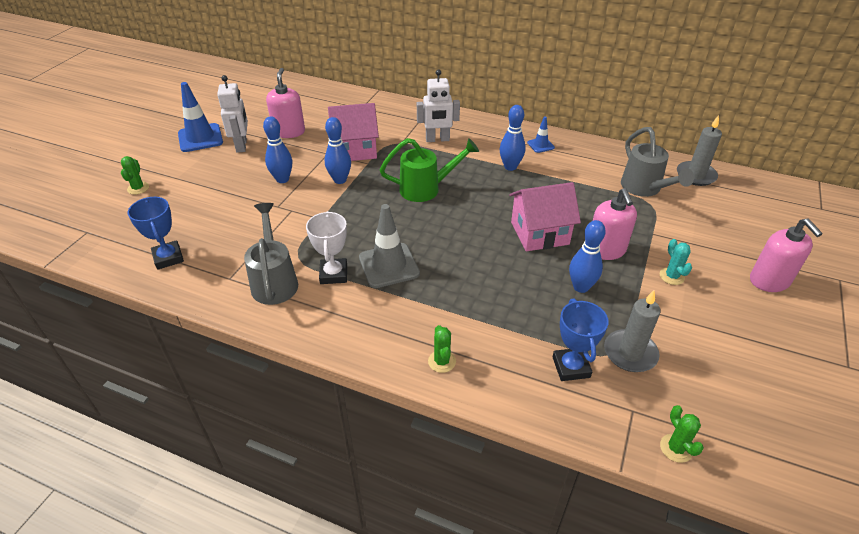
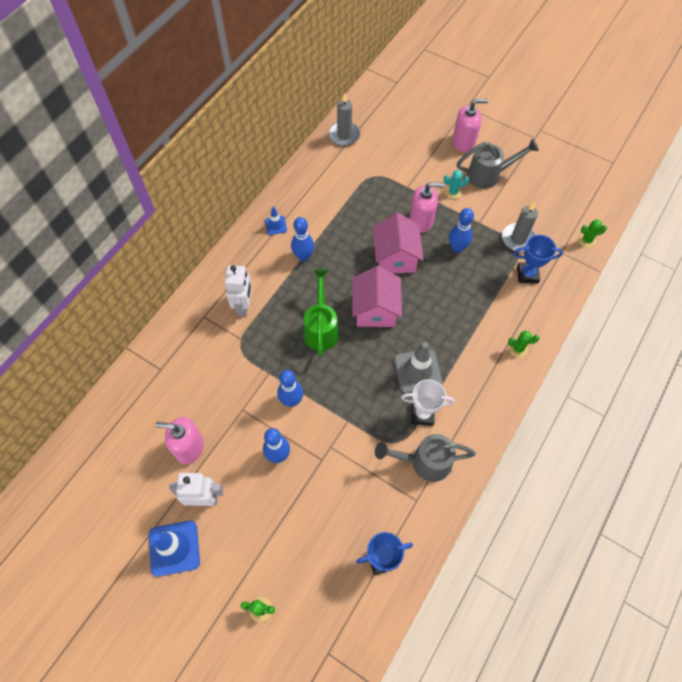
camera: 80 degrees left, 20 degrees up
pink house [328,103,379,161] -> pink house moved to [352,266,402,327]
grey watering can [621,127,694,197] -> grey watering can moved to [457,139,539,189]

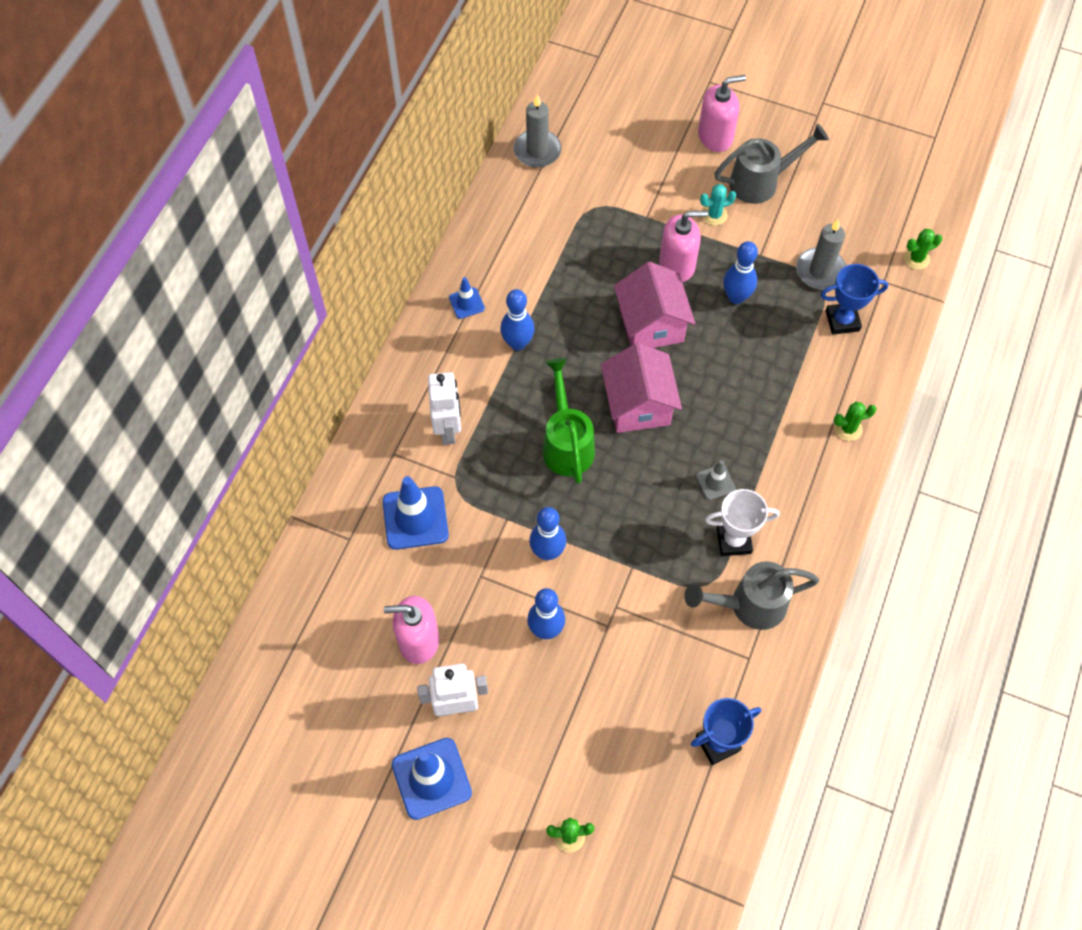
camera: 10 degrees left, 0 degrees up
grey traffic cone [394,342,443,393] -> grey traffic cone [696,460,735,500], size x0.53
none -> blue traffic cone [383,476,449,550]

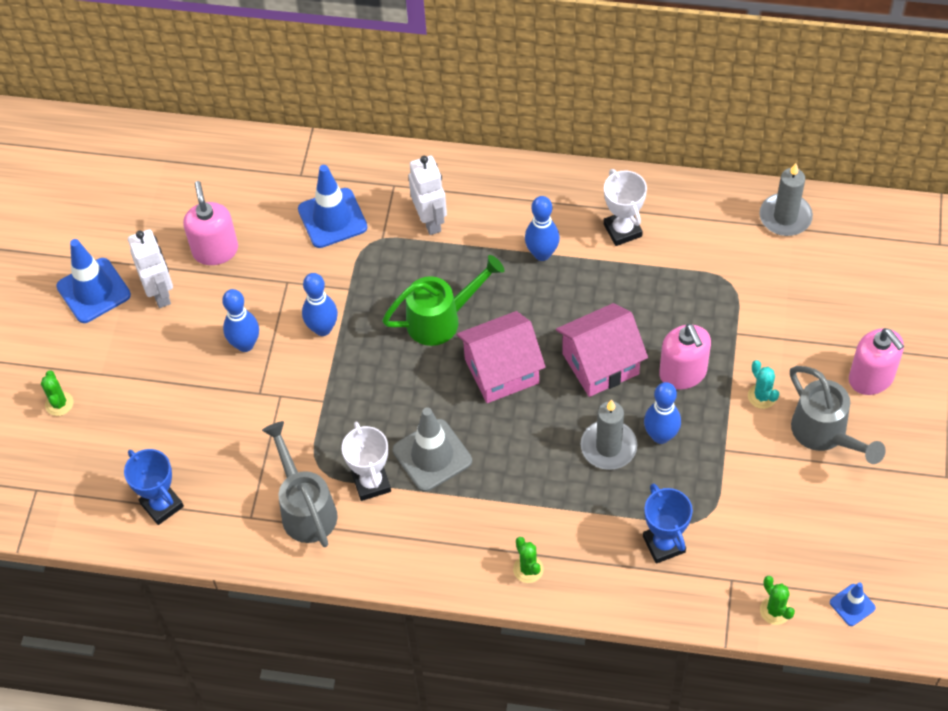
camera: 80 degrees right, 5 degrees down
white robot [428,372,461,445] -> white robot turned 90 degrees counterclockwise [408,156,447,235]
blue traffic cone [449,277,485,319] -> blue traffic cone moved to [830,582,876,626]
grey traffic cone [696,460,735,500] -> grey traffic cone [393,407,472,492], size x1.89
grey candle [796,219,846,289] -> grey candle moved to [581,399,637,470]
none -> white trophy [604,169,647,246]

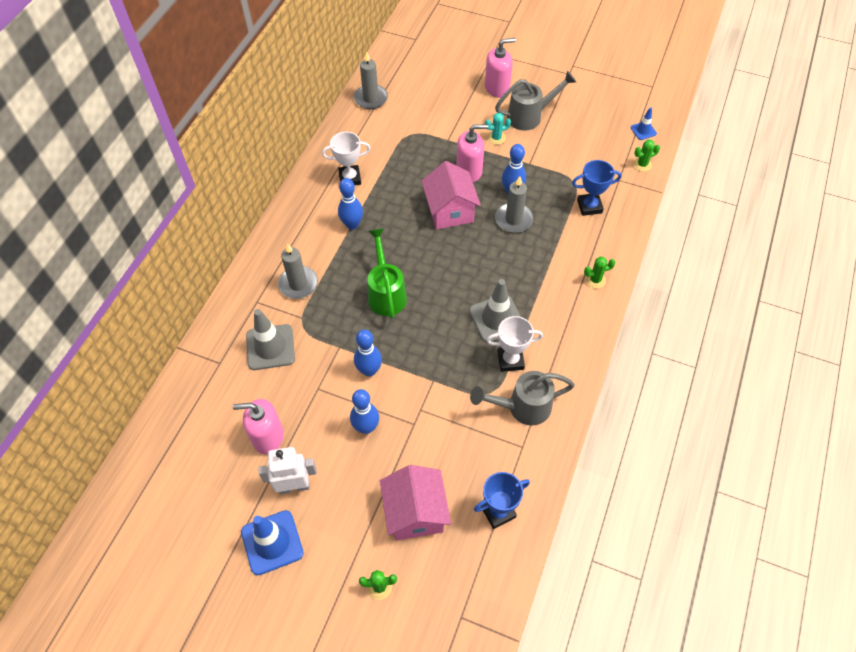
camera: 80 degrees left, 0 degrees up
blue traffic cone [298,165,367,248] -> grey traffic cone [246,309,295,370]
white robot [408,156,447,235] -> grey candle [278,243,318,299]
pink house [457,311,546,403] -> pink house moved to [380,465,451,541]

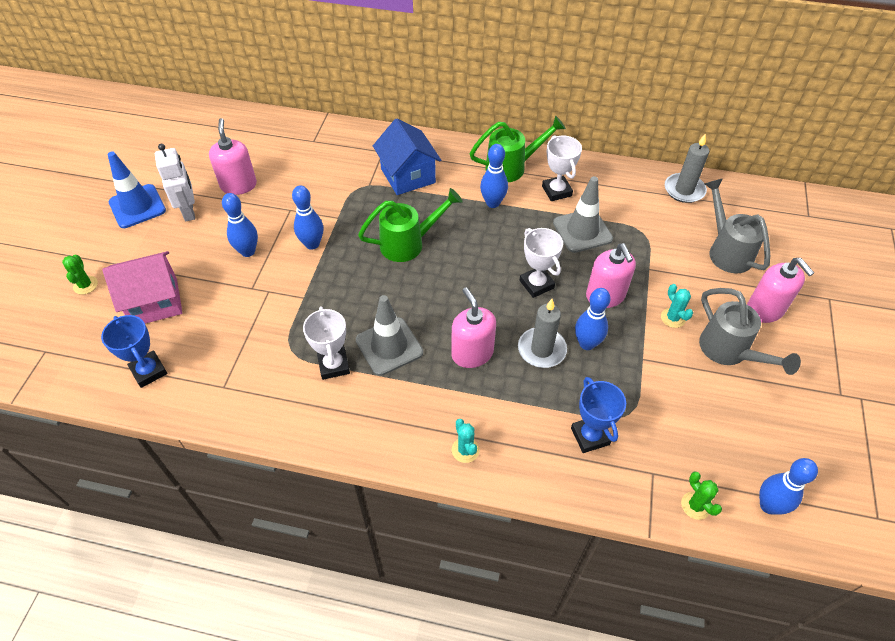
camera: 80 degrees right, 5 degrees down
grey traffic cone [246,309,295,370] -> grey traffic cone moved to [553,176,613,253]
grey candle [278,243,318,299] -> blue house [373,118,441,195]
pink house [421,161,481,229] -> white trophy [520,228,563,298]
grey watering can [470,371,575,425] -> grey watering can moved to [704,178,770,273]
green cactus [584,256,616,289] -> turquoise cactus [452,419,479,463]
blue traffic cone [631,107,657,140] -> blue bowling pin [759,458,818,515]
none -> pink soap dispenser [451,287,496,368]
none -> green watering can [470,115,566,182]

